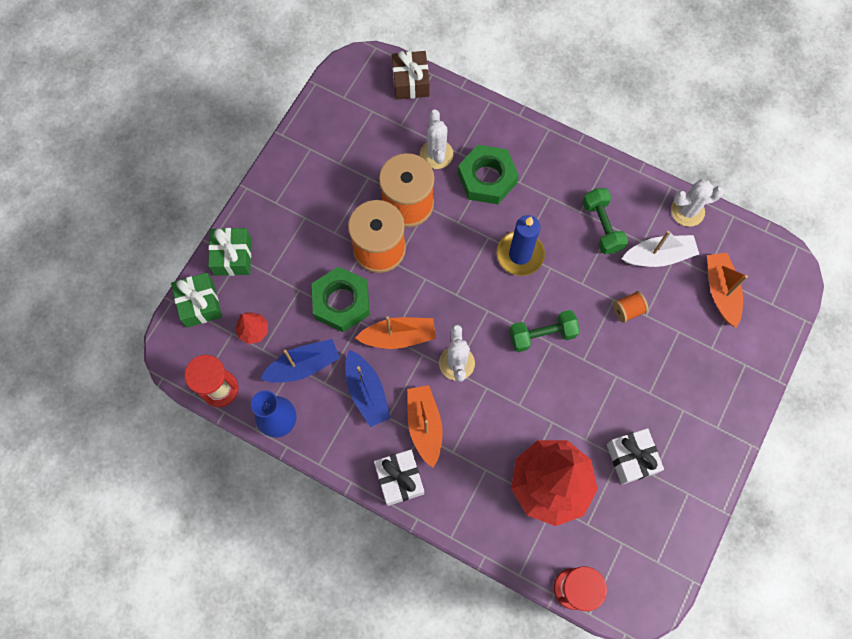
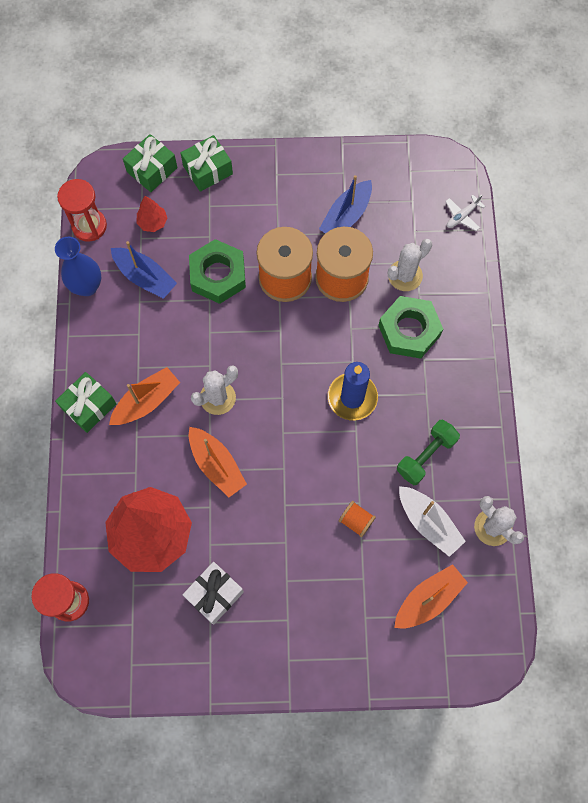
camera: 60 degrees right, 0 degrees up
blue boat [345,350,391,427] -> blue boat moved to [319,175,372,234]
orange boat [355,316,436,349] -> orange boat moved to [189,427,247,497]
white gift [374,450,424,506] -> green gift [55,372,117,433]
brown gift [392,51,430,100] -> white plane [445,195,485,231]
green dumbbell [509,310,580,352] -> none

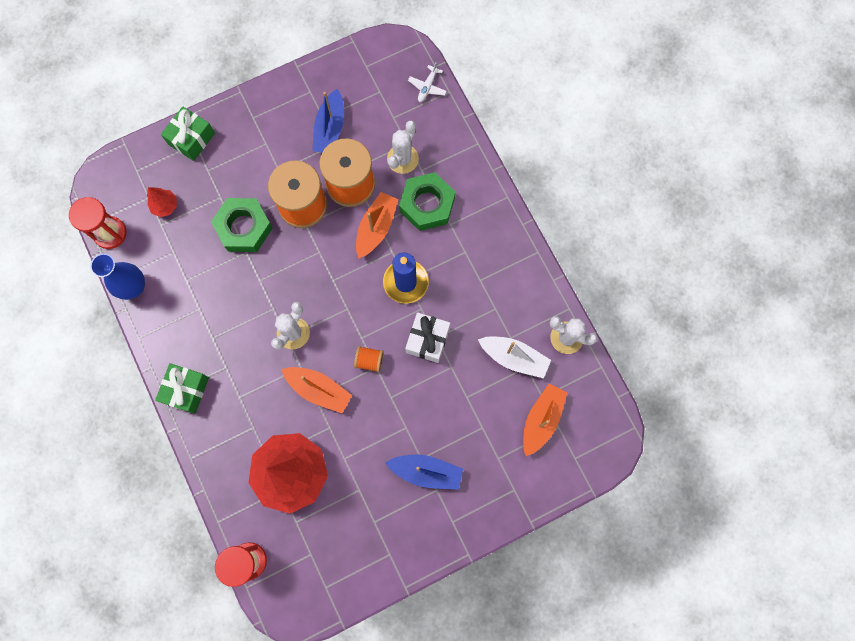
camera: 25 degrees left, 5 degrees up
orange boat [109,367,180,425] -> orange boat moved to [356,192,399,259]
blue boat [111,241,177,299] -> blue boat moved to [385,455,463,490]
green gift [123,134,178,192] -> none
white gift [183,562,244,625] -> white gift moved to [405,313,450,363]
orange spool [339,501,376,537] -> orange spool moved to [354,346,384,372]
green dumbbell [397,419,460,485] -> none

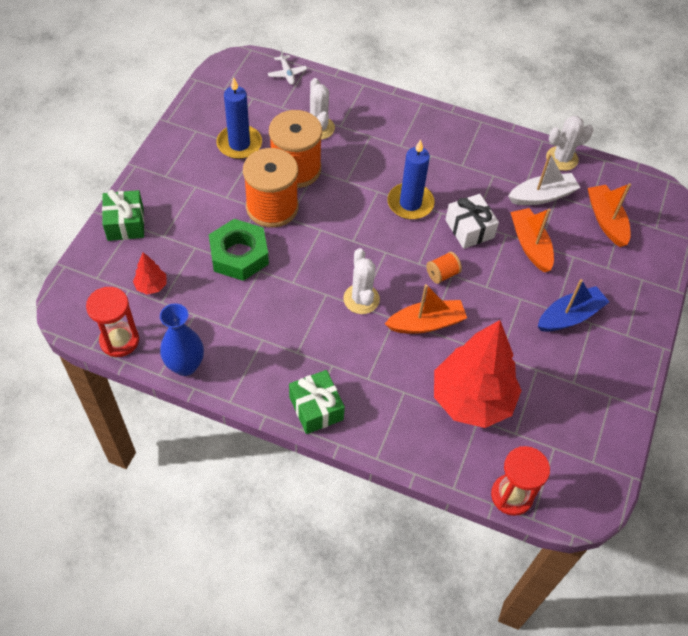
camera: 45 degrees left, 20 degrees down
blue boat [312,89,344,153] -> blue candle [216,78,262,159]
orange boat [356,192,399,259] -> orange boat moved to [511,208,554,272]
green nut [399,172,455,231] -> none

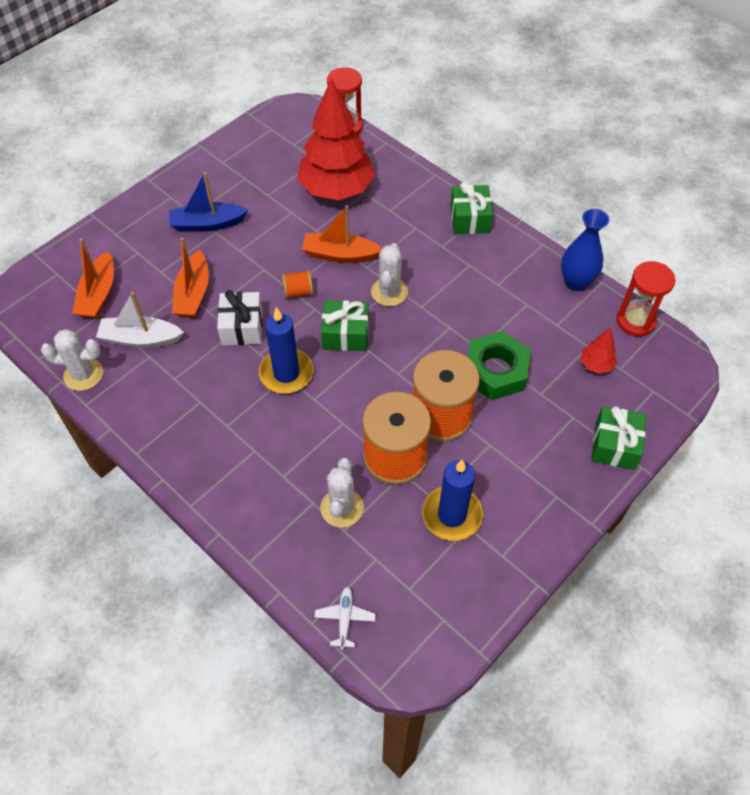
camera: 155 degrees left, 0 degrees up
none -> green gift [321,301,369,351]

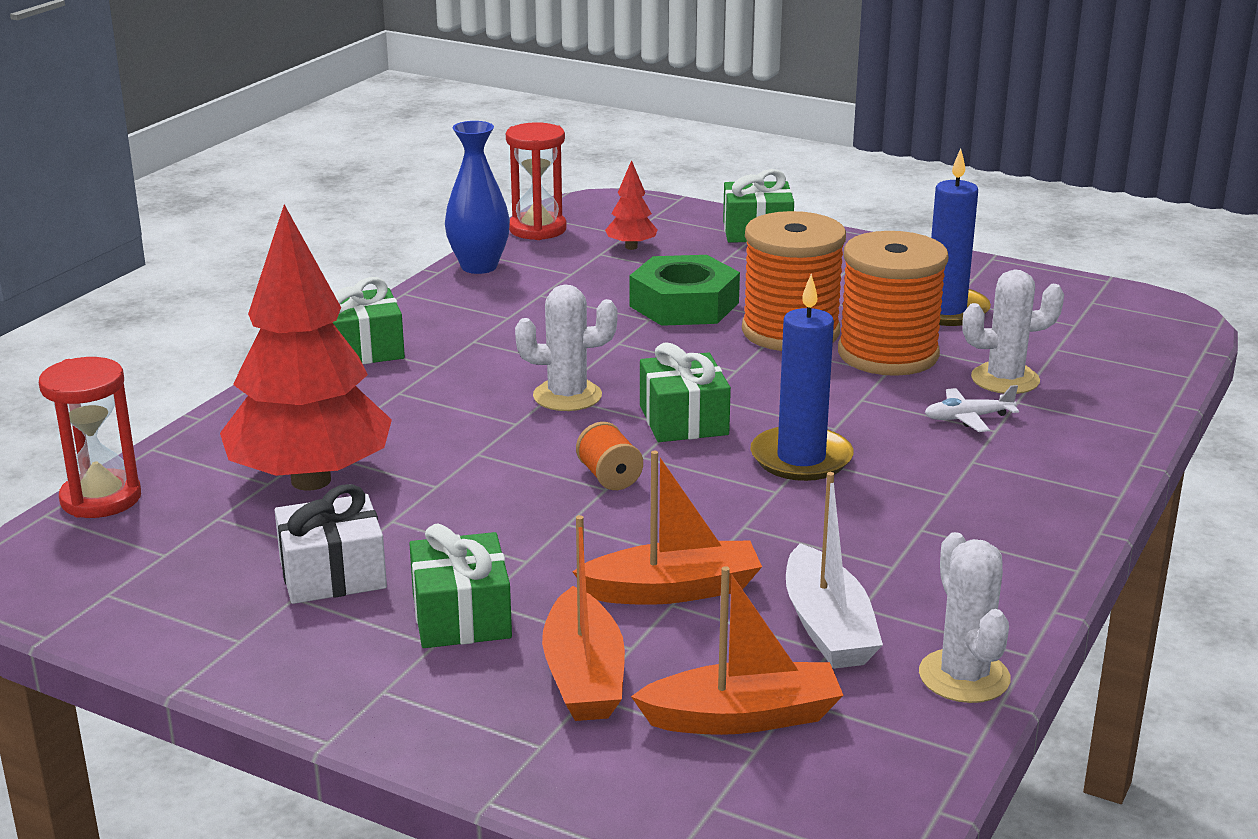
camera: 105 degrees left, 30 degrees down
blue boat [169,172,248,232] -> green gift [409,524,512,648]
white gift [217,290,263,345] -> white gift moved to [275,484,387,604]
orange boat [302,205,382,263] -> orange boat moved to [542,515,625,721]
white plane [315,587,376,649] -> white plane moved to [925,385,1019,432]

